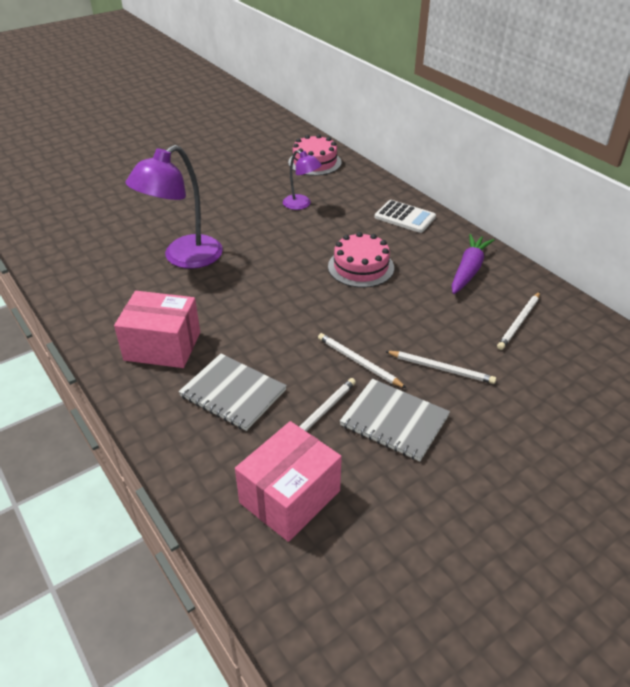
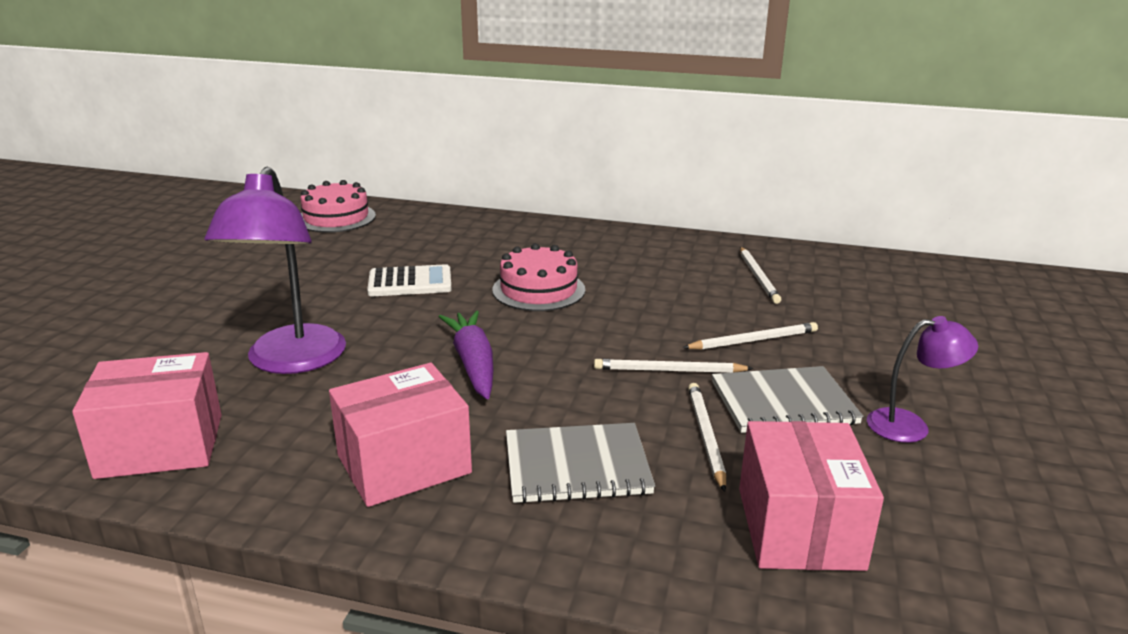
camera: 40 degrees left, 15 degrees down
purple lamp [283,150,322,210] -> purple lamp moved to [867,316,978,443]
white calculator [375,200,436,233] -> white calculator moved to [367,264,452,296]
purple carrot [452,234,494,294] -> purple carrot moved to [439,311,493,399]
none -> pink box [72,352,222,479]

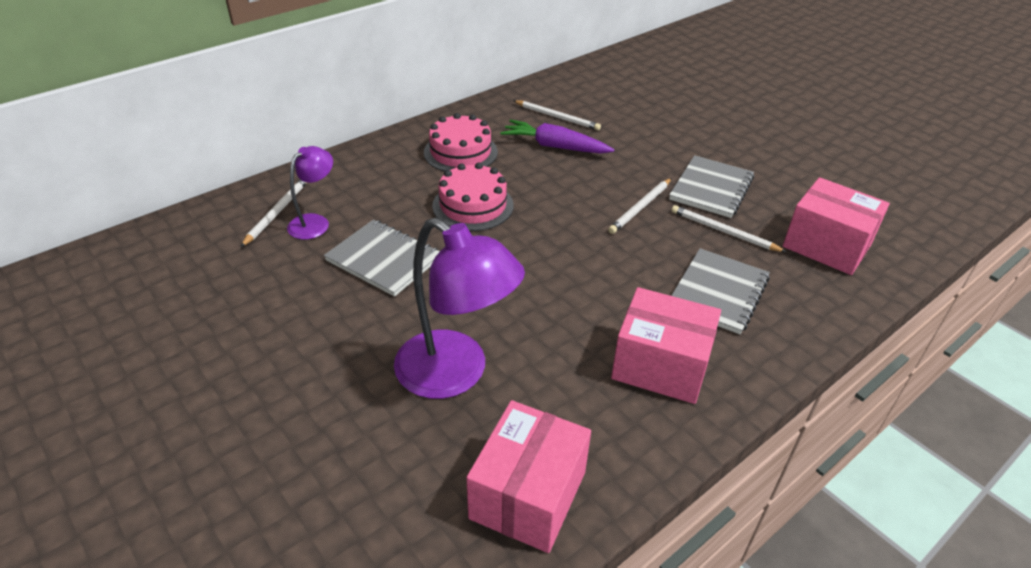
camera: 55 degrees left, 15 degrees up
pink cake [300,180,376,233] -> pink cake moved to [424,113,498,171]
pink box [329,363,472,507] -> pink box turned 75 degrees counterclockwise [611,287,721,404]
white calculator [367,264,452,296] -> grey notebook [324,220,440,297]
purple carrot [439,311,493,399] -> purple carrot moved to [500,120,614,154]
white pencil [683,322,818,350] -> white pencil moved to [241,180,307,247]
purple lamp [867,316,978,443] -> purple lamp moved to [287,146,333,240]

